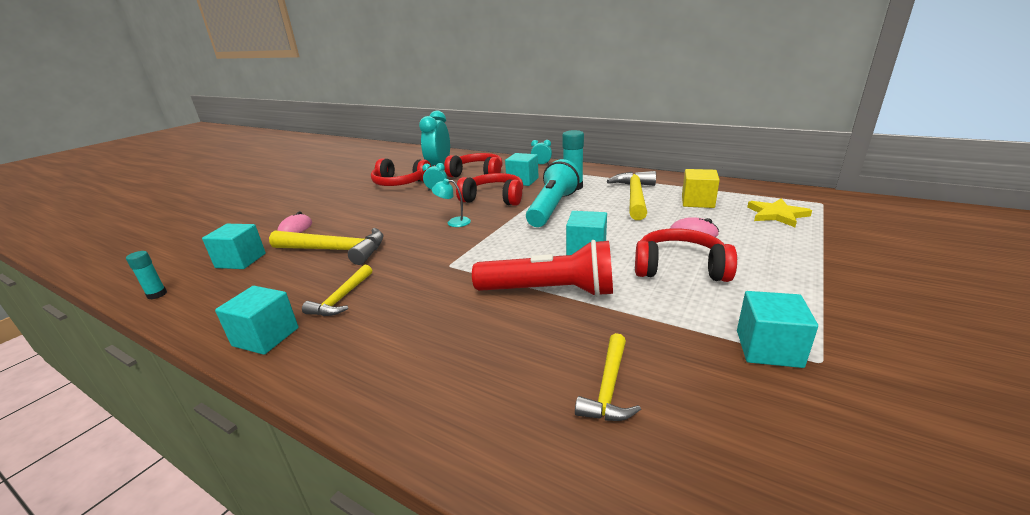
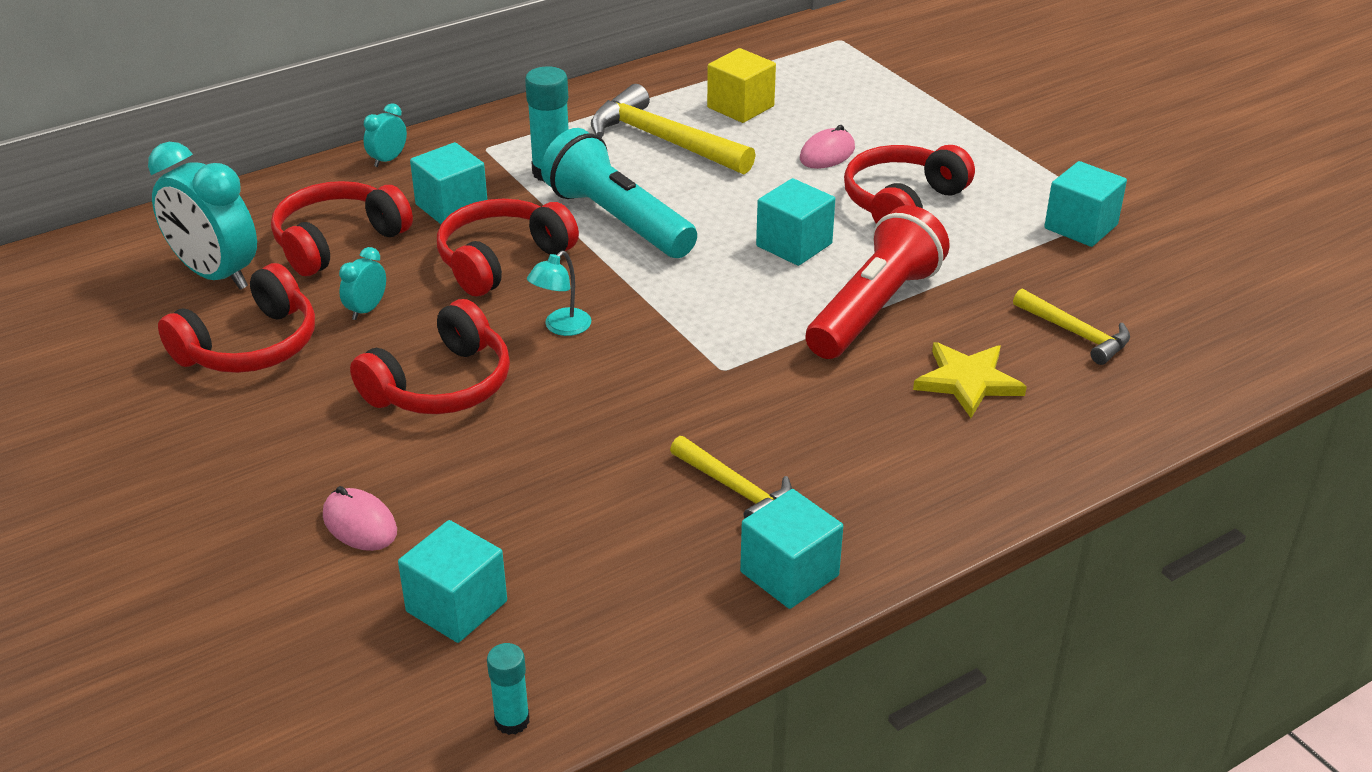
camera: 65 degrees left, 10 degrees up
yellow hammer [269,228,384,265] -> none
yellow star [747,198,812,227] -> yellow star moved to [913,342,1027,418]
none -> red headphones [350,299,510,414]

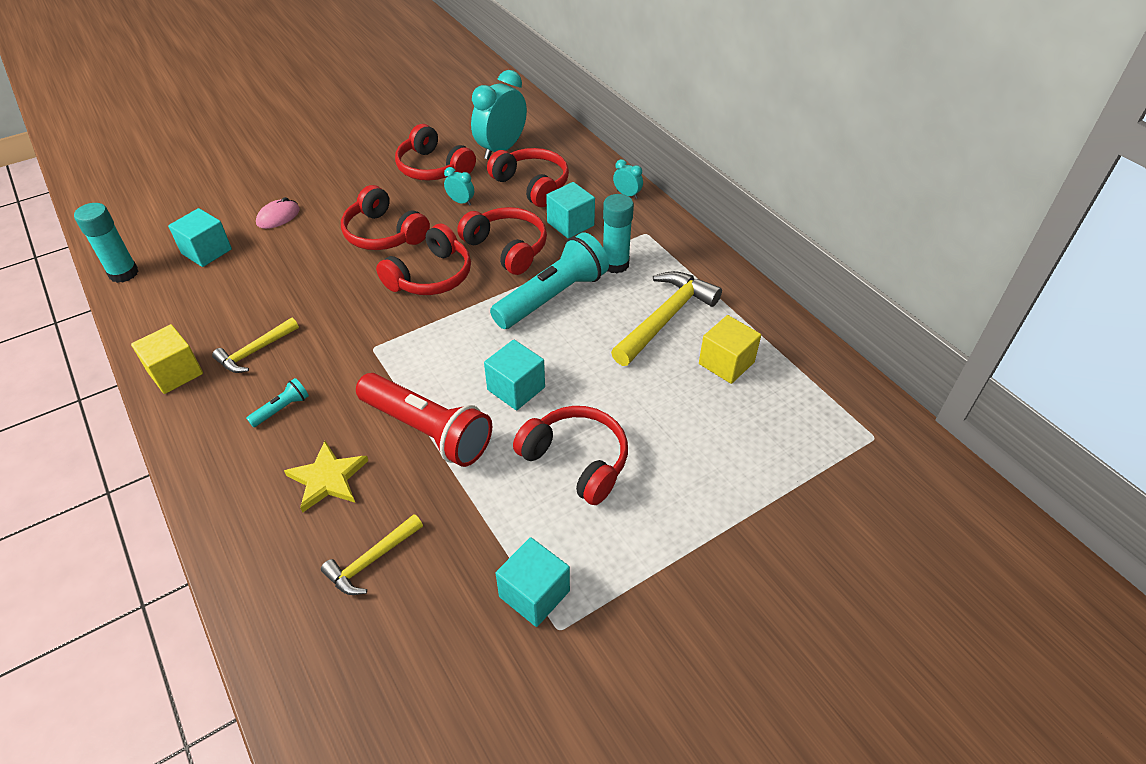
camera: 90 degrees right, 10 degrees up
turquoise glue stick [487,643,530,735] -> turquoise glue stick [74,203,138,283], size x1.70
turquoise lamp [527,251,591,336] -> red headphones [376,224,471,295]
turquoise cube [740,489,843,609] -> yellow cube [131,324,203,394]
pink mouse [800,125,855,169] -> none
none -> turquoise flashlight [246,378,309,427]

